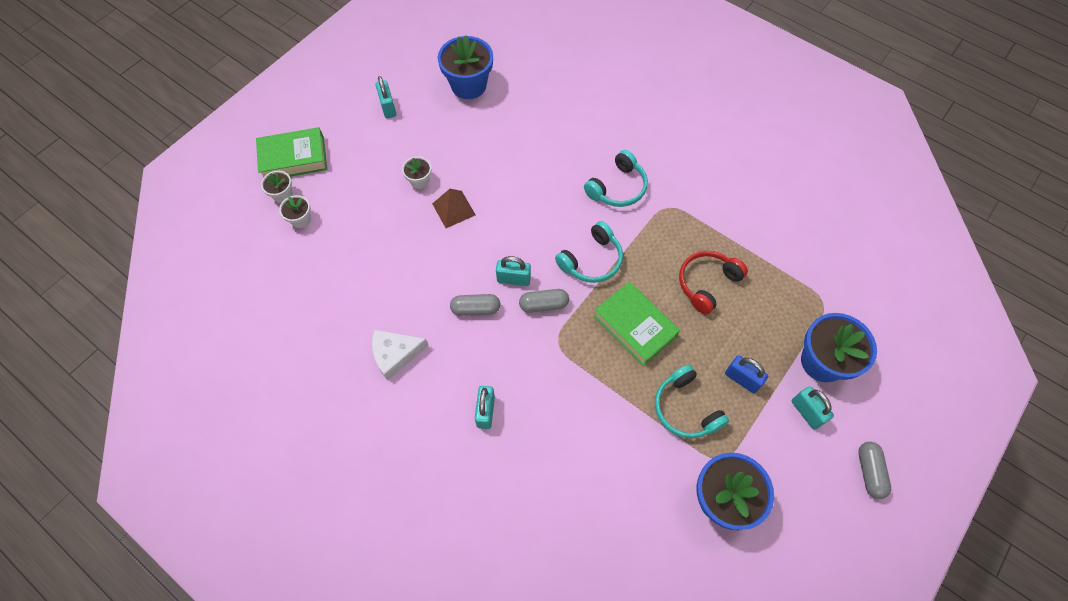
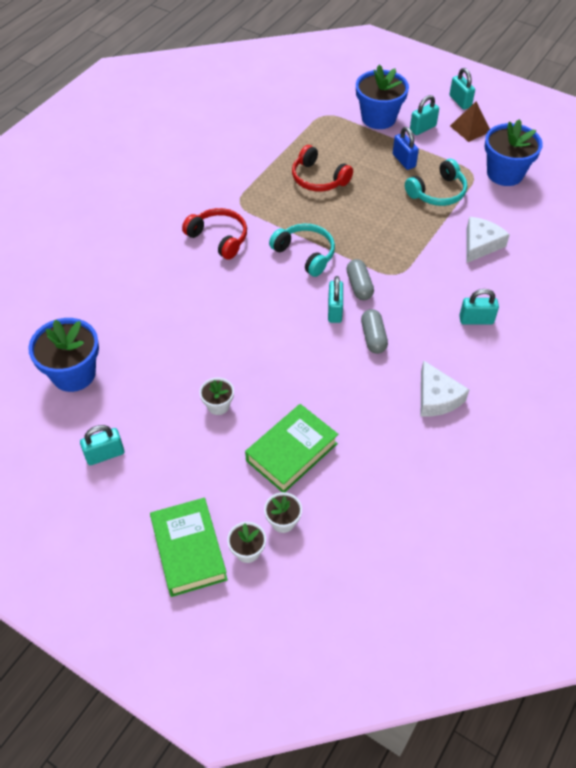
camera: 95 degrees left, 10 degrees down
brown pyramid [432,189,476,228] -> brown pyramid moved to [450,102,490,142]
turquoise headphones [584,150,648,207] -> red headphones [182,208,247,260]
green book [594,282,680,366] -> green book moved to [245,404,339,492]
blue padlock [725,355,768,393] -> blue padlock turned 60 degrees counterclockwise [393,127,419,170]
grey capsule [858,442,891,499] -> turquoise padlock [449,68,475,110]
none -> white cheese [466,217,510,263]

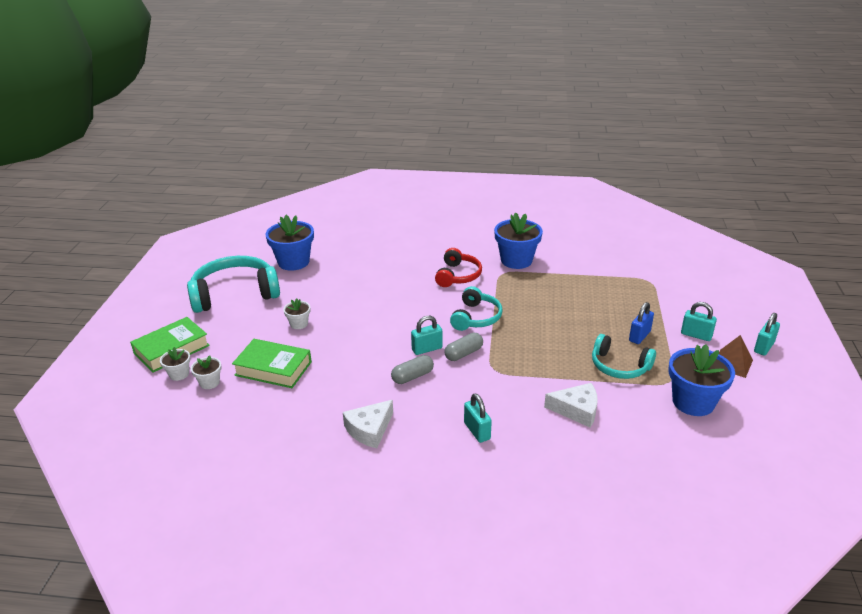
camera: 65 degrees right, 20 degrees down
turquoise padlock [80,425,124,465] -> turquoise headphones [187,256,280,313]
red headphones [292,145,353,192] -> none
blue flower pot [356,65,409,129] -> blue flower pot moved to [494,212,543,269]

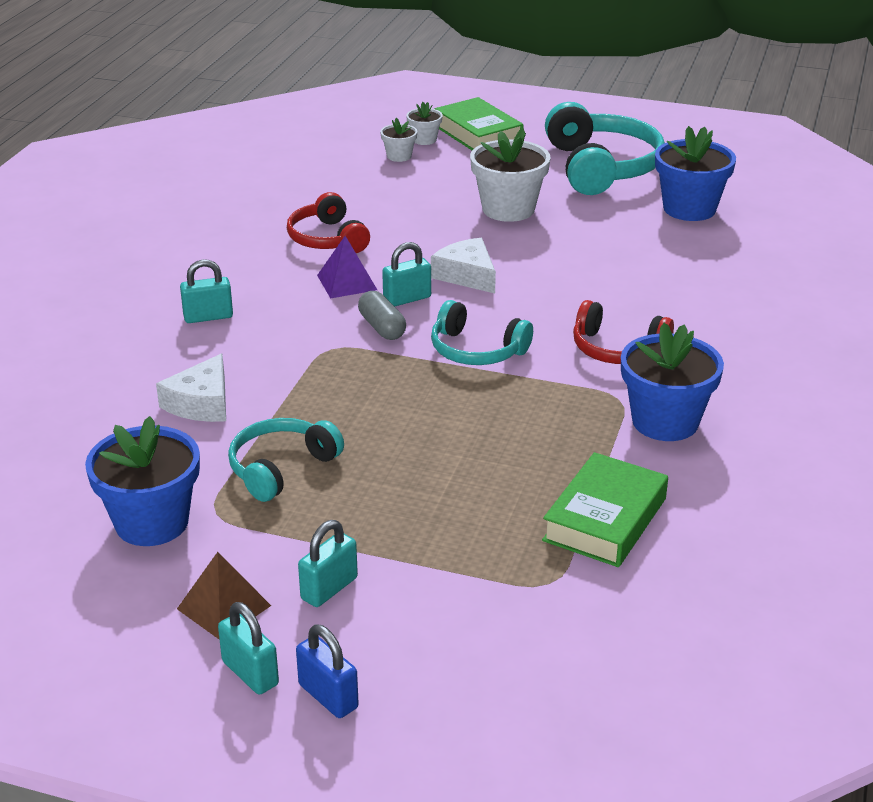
camera: 100 degrees right, 0 degrees up
green book [232,339,312,388] -> green book moved to [542,452,668,567]
white flower pot [283,298,310,329] -> white flower pot [470,128,551,222], size x2.00
white cheese [343,400,393,448] -> white cheese moved to [431,238,496,293]
grey capsule [391,355,434,384] -> purple pyramid [317,236,377,299]
turquoise padlock [411,316,443,355] -> turquoise padlock turned 75 degrees clockwise [382,242,431,307]
blue padlock [629,302,654,344] -> blue padlock moved to [296,624,359,718]
none -> red headphones [287,192,370,253]

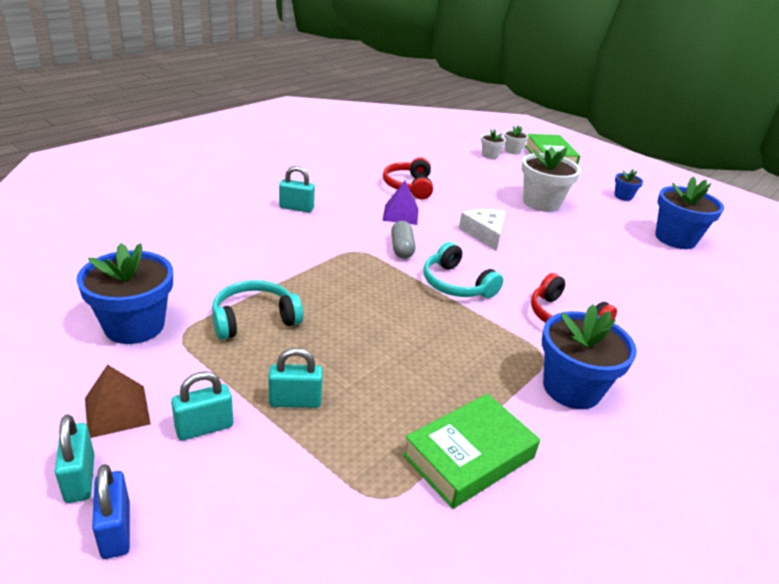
camera: 20 degrees right, 0 degrees up
white cheese [156,354,226,422] -> none
turquoise padlock [382,242,431,307] -> turquoise padlock moved to [268,348,323,408]
turquoise headphones [545,102,665,195] -> blue flower pot [614,169,643,201]

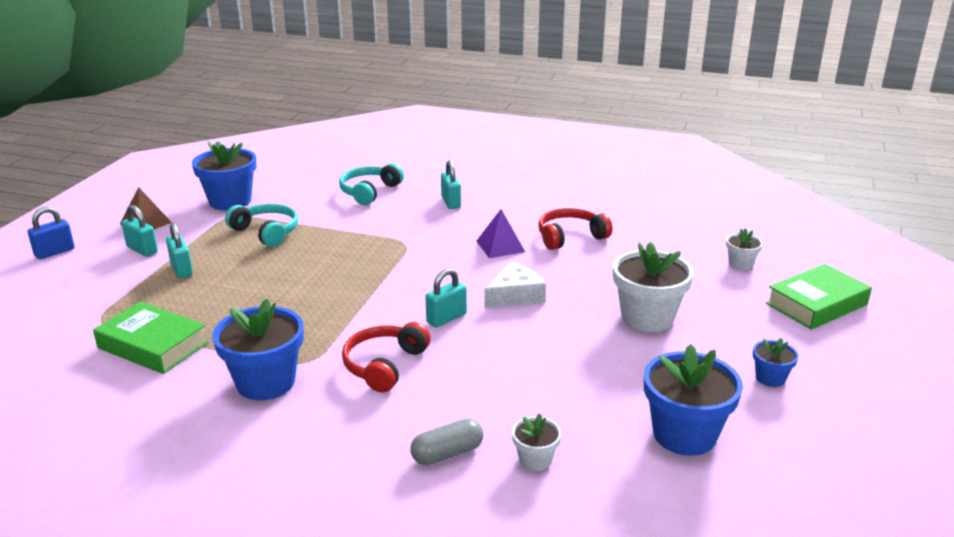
camera: 70 degrees right, 5 degrees down
turquoise padlock [54,414,95,503] -> turquoise padlock moved to [426,268,467,328]
grey capsule [391,221,416,259] -> grey capsule moved to [410,419,483,465]
turquoise headphones [423,242,503,298] -> turquoise headphones moved to [339,163,404,205]
white flower pot [504,125,529,154] -> white flower pot moved to [512,414,561,471]

